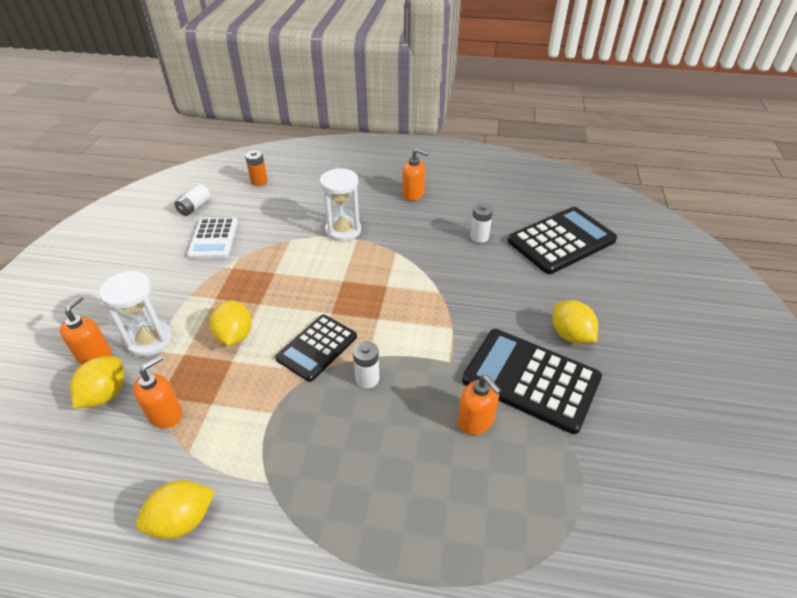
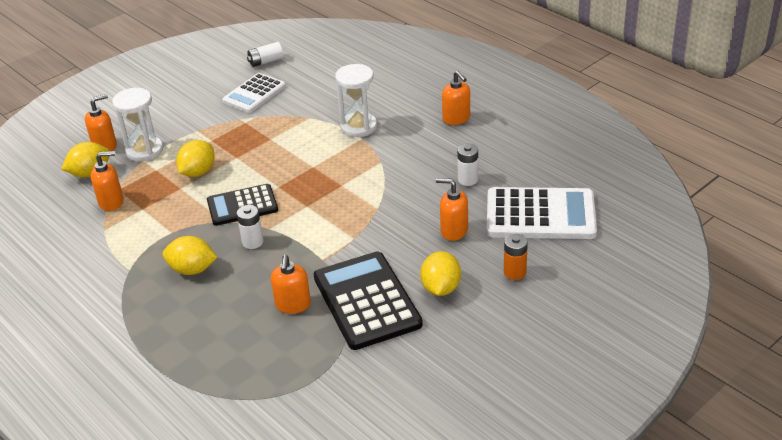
camera: 40 degrees right, 5 degrees down
yellow lemon [136,480,215,539] -> yellow lemon moved to [163,236,218,275]
orange battery [245,150,268,186] -> orange battery moved to [504,234,528,280]
black calculator [508,207,617,274] -> white calculator [487,187,597,239]
none -> orange soap dispenser [436,178,468,241]

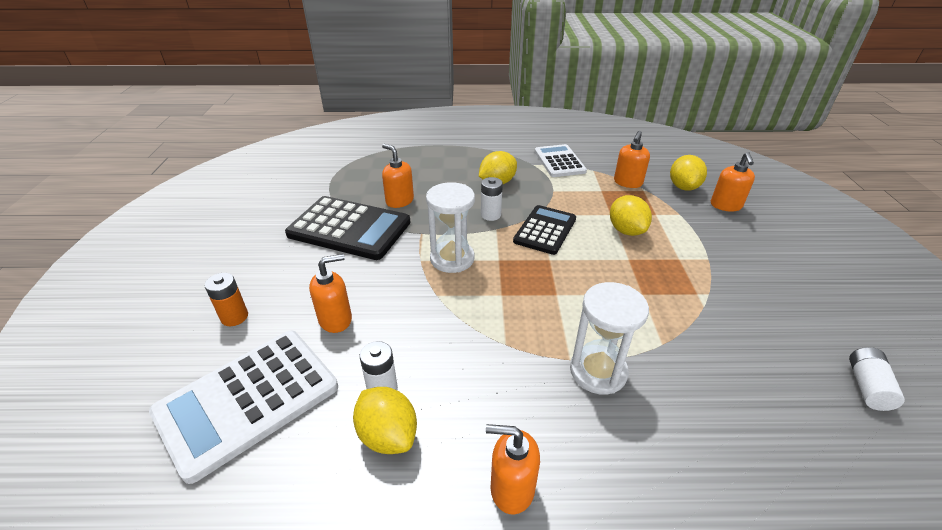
camera: 130 degrees right, 0 degrees up
white hourglass [112,88,163,162] -> white hourglass moved to [426,182,475,273]
white calculator [222,73,286,113] -> white calculator moved to [535,144,587,177]
yellow lemon [420,251,461,296] -> yellow lemon moved to [353,387,417,454]

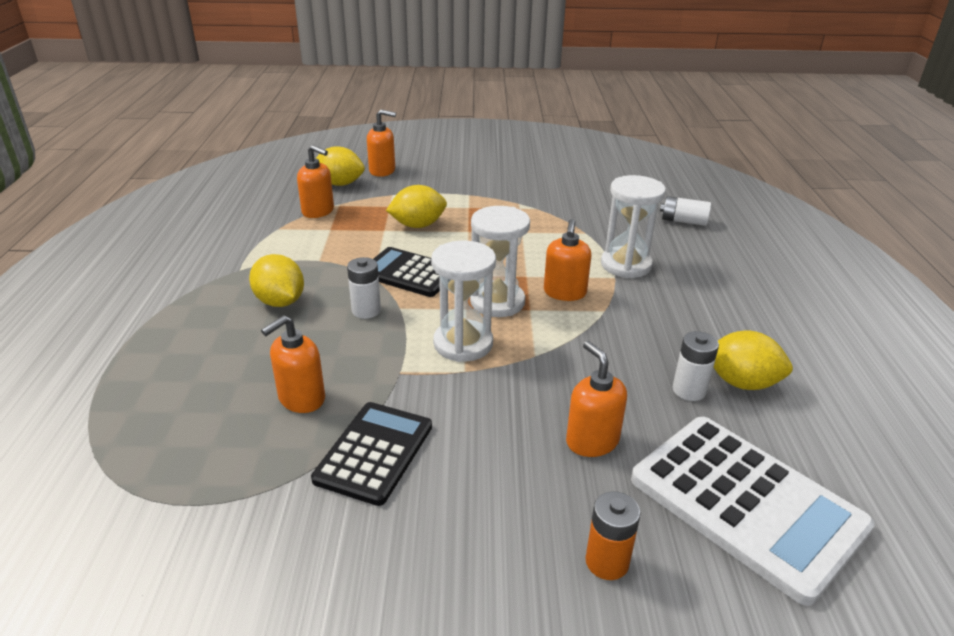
camera: 90 degrees left, 5 degrees down
black calculator [285,196,411,260] -> black calculator [311,402,432,506], size x0.64
yellow lemon [353,387,417,454] -> yellow lemon turned 60 degrees clockwise [714,331,793,390]
orange soap dispenser [486,424,540,515] -> orange soap dispenser moved to [544,219,591,301]
white calculator [535,144,587,177] -> none
white battery [849,347,905,411] -> white battery moved to [660,196,711,226]
none -> white hourglass [470,206,530,317]

